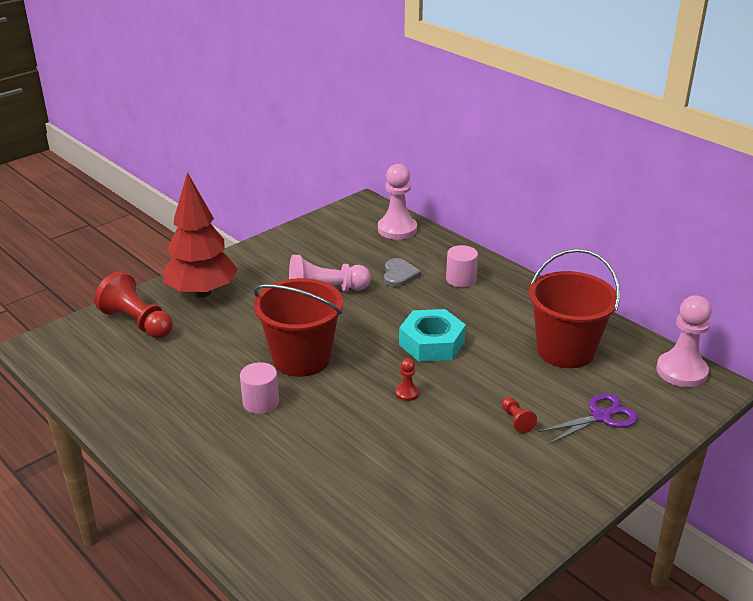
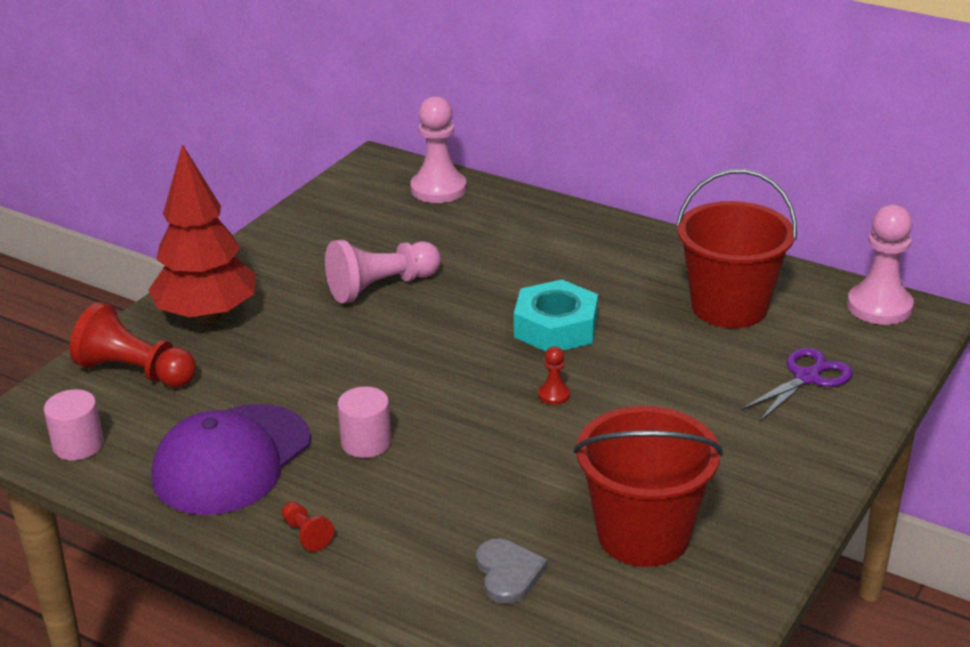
camera: 15 degrees left, 0 degrees up
red bucket [254,278,343,377] -> red bucket moved to [574,406,723,567]
grey heart [384,258,421,287] -> grey heart moved to [476,539,548,604]
pink cylinder [446,245,478,287] -> pink cylinder moved to [44,389,104,461]
red pawn [502,397,537,433] -> red pawn moved to [282,502,334,551]
none -> purple cap [152,404,311,515]

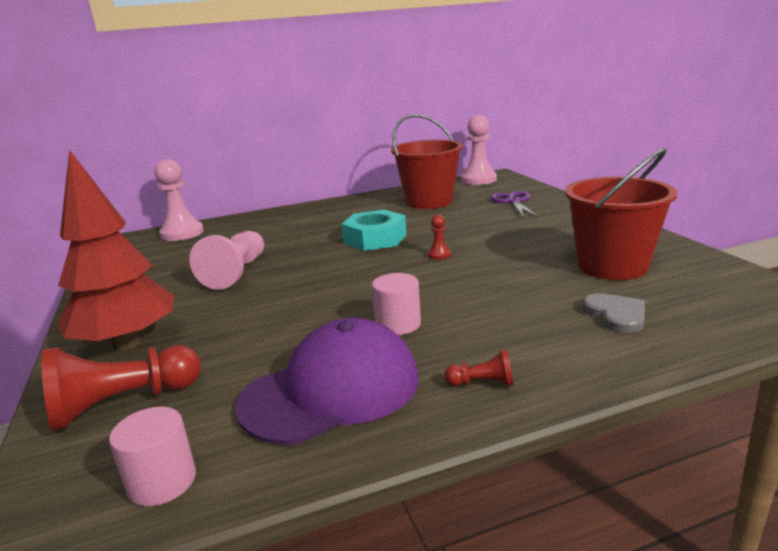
camera: 50 degrees left, 10 degrees down
purple cap [152,404,311,515] -> purple cap turned 105 degrees counterclockwise [235,318,419,445]
grey heart [476,539,548,604] -> grey heart turned 45 degrees clockwise [583,293,645,333]

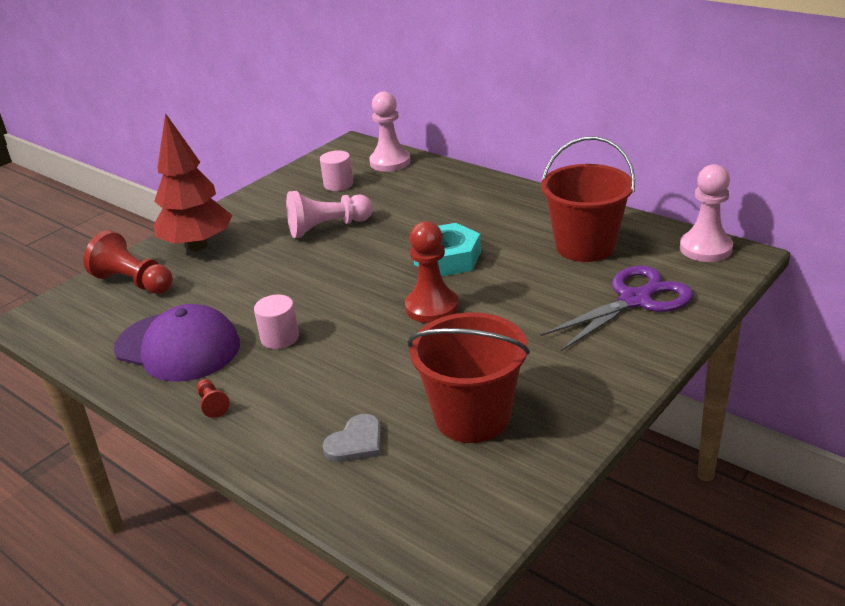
camera: 60 degrees right, 10 degrees up
pink cylinder [109,407,196,507] -> pink cylinder moved to [320,150,353,191]
red pawn [428,215,451,260] -> red pawn [405,221,459,323], size x2.16
purple scissors [490,191,538,218] -> purple scissors [541,266,693,351], size x1.54

